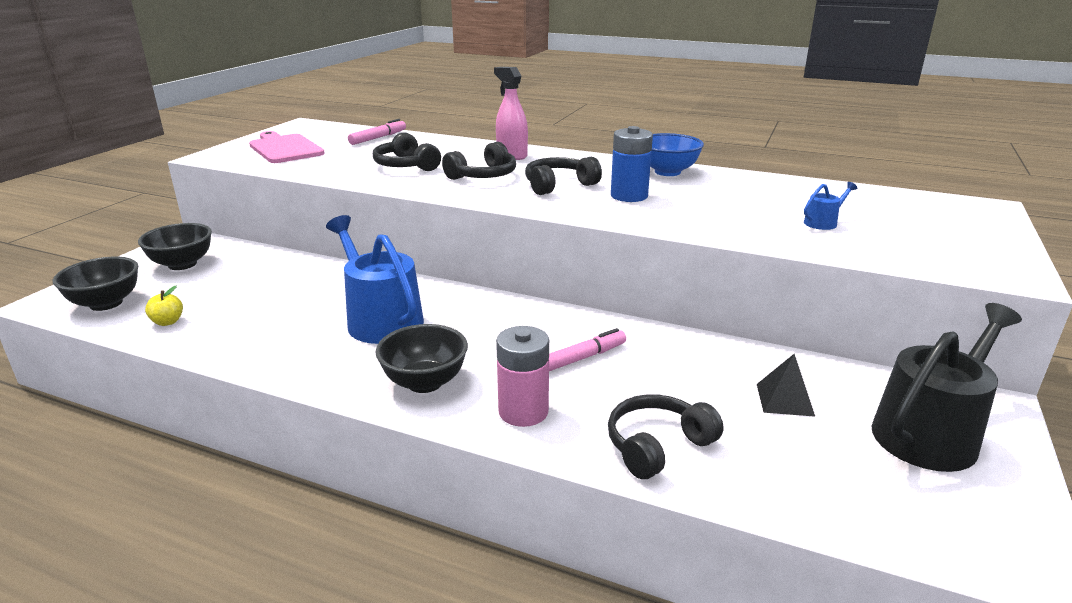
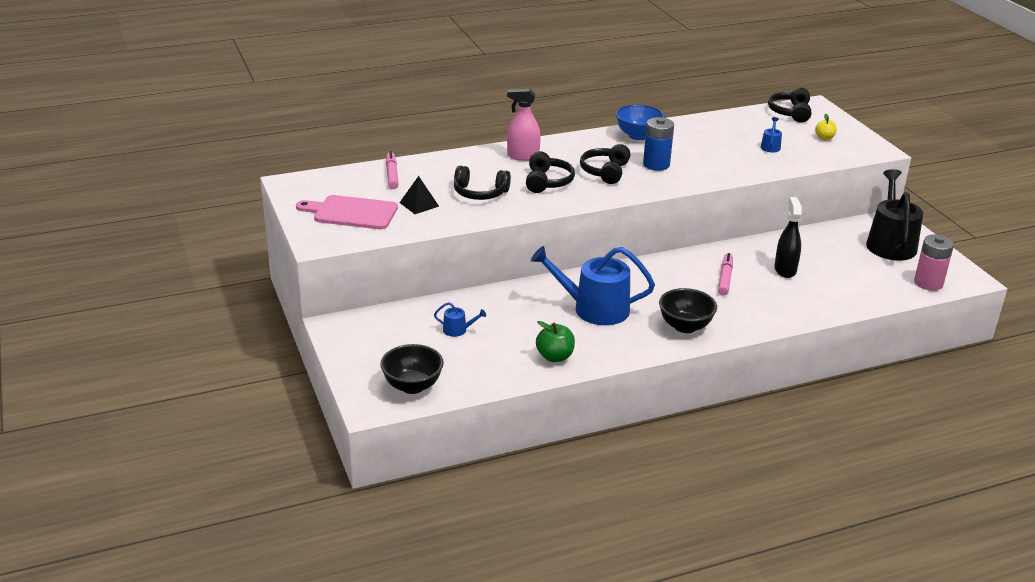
camera: 45 degrees left, 5 degrees up
black bowl [138,223,212,270] -> none
yellow apple [145,286,183,326] -> yellow apple moved to [815,114,837,140]
pink battery [496,326,549,427] -> pink battery moved to [914,234,954,291]
black headphones [608,394,723,479] -> black headphones moved to [768,88,811,123]
black pyramid [757,354,815,417] -> black pyramid moved to [399,176,439,214]
none -> blue watering can [434,302,486,337]
none -> green apple [536,321,575,362]
none -> black spray bottle [774,197,802,278]

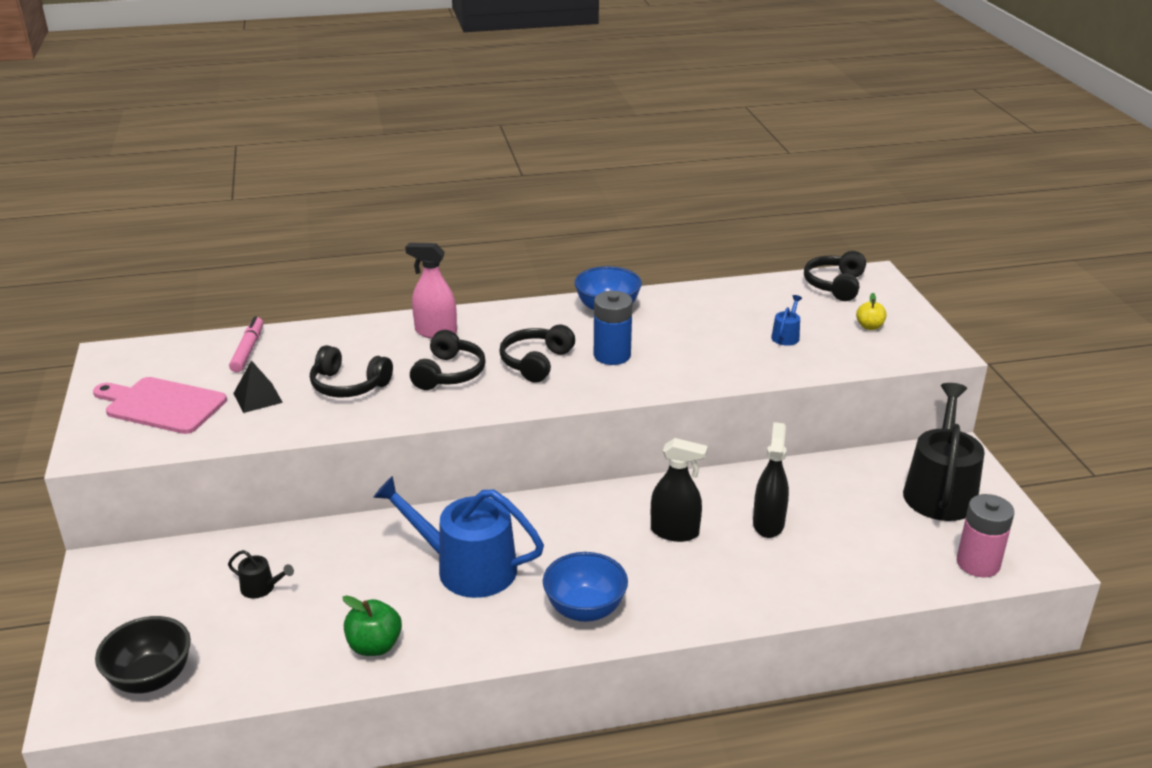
camera: 10 degrees right, 0 degrees up
blue watering can [434,302,486,337] -> black watering can [228,550,294,598]
black bowl [659,288,717,333] -> blue bowl [543,552,628,622]
pink marker [718,253,733,295] -> black spray bottle [651,438,708,542]

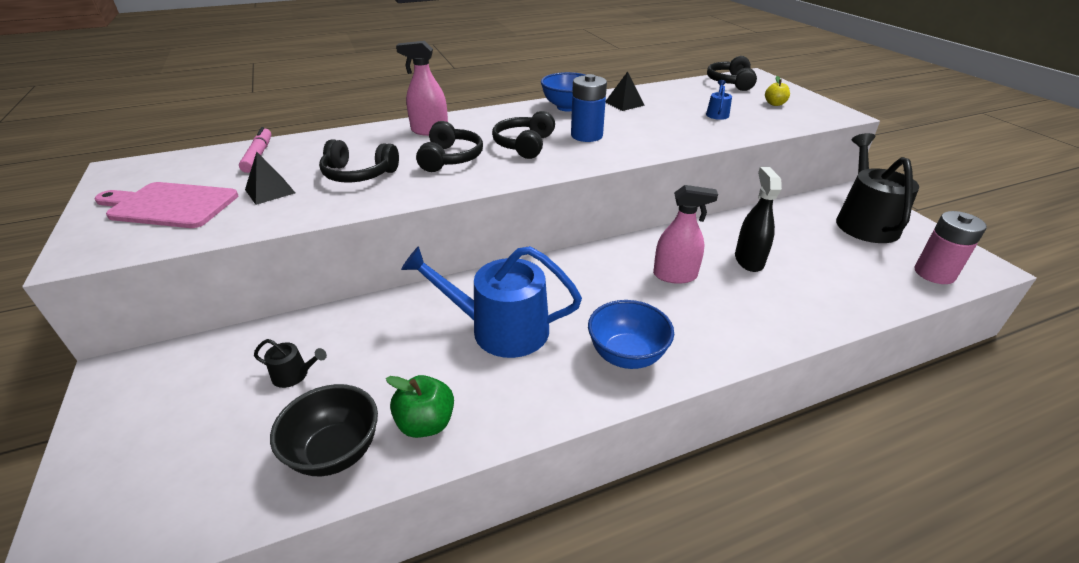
camera: 10 degrees left, 5 degrees up
black bowl [95,616,191,693] -> black bowl moved to [270,384,378,476]
black spray bottle [651,438,708,542] -> pink spray bottle [653,185,718,284]
none -> black pyramid [605,72,645,111]

